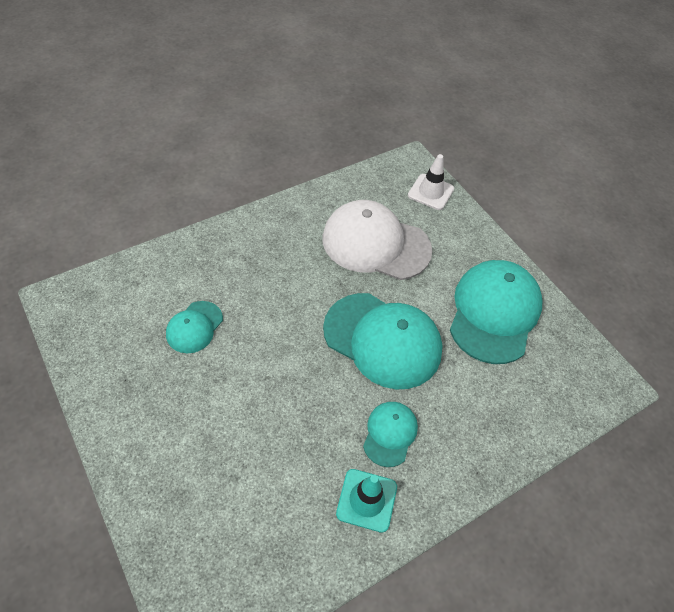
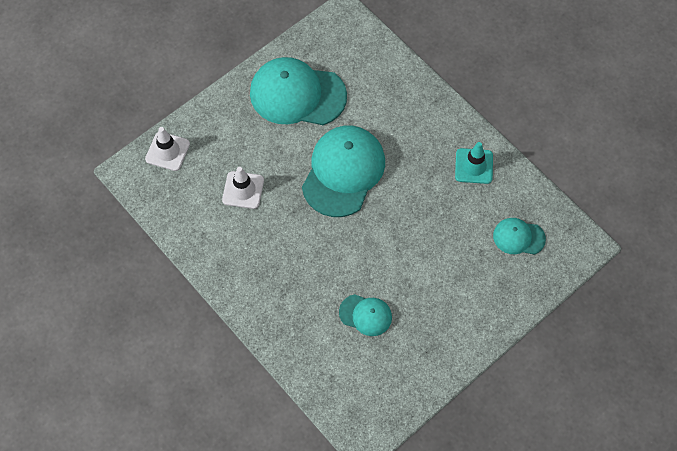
camera: 95 degrees left, 10 degrees up
white cap [322,200,432,280] -> white traffic cone [222,167,264,209]
turquoise cap [363,402,418,467] -> turquoise cap moved to [493,218,546,255]

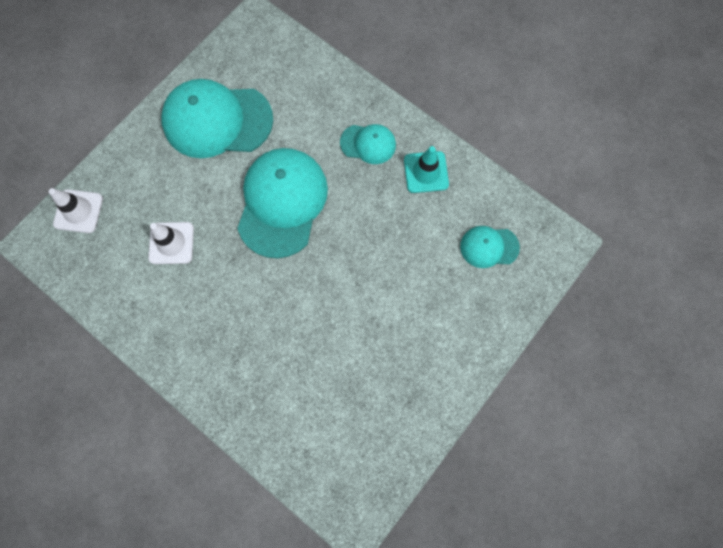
camera: 10 degrees left, 10 degrees up
turquoise cap [339,294,392,336] -> turquoise cap moved to [340,124,396,164]

